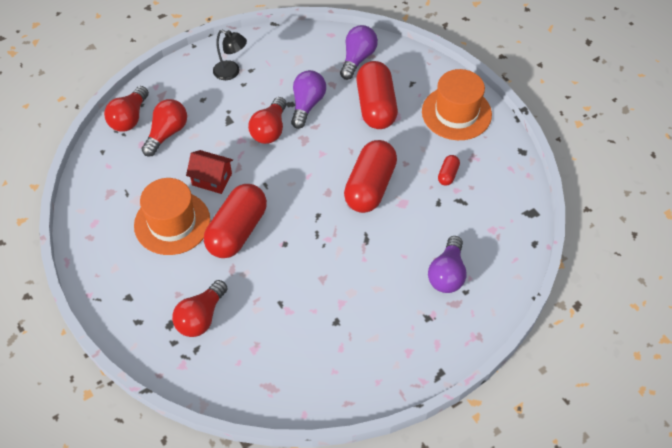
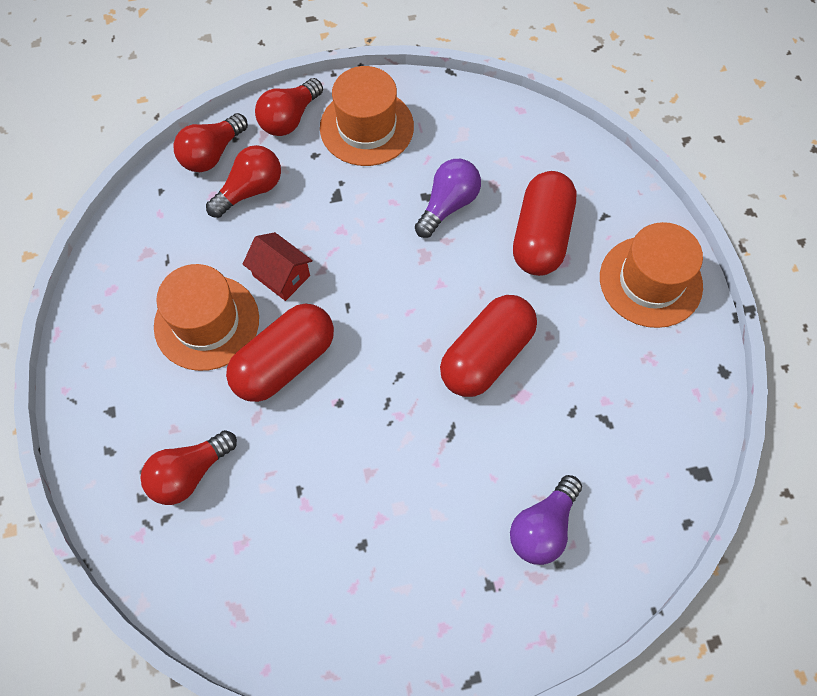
camera: 20 degrees right, 10 degrees up
black lamp [213,30,247,80] -> orange hat [320,66,414,166]
red light bulb [248,97,287,144] -> red light bulb moved to [255,78,323,136]
purple light bulb [340,25,378,80] -> none
red capsule [438,155,460,186] -> none

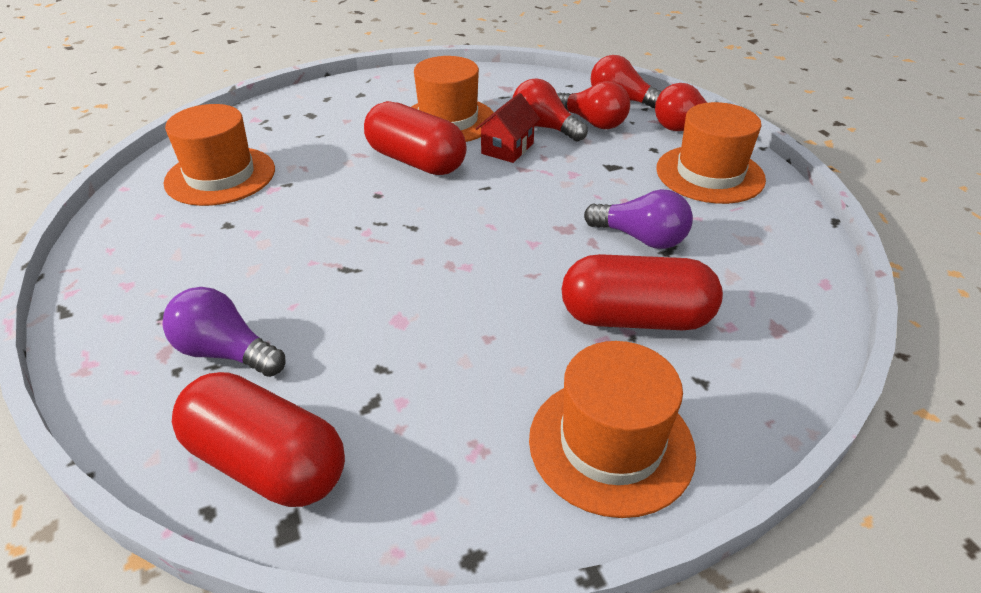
camera: 80 degrees right, 25 degrees down
red light bulb [140,430,237,505] -> red light bulb moved to [513,78,588,142]
red capsule [440,295,537,397] -> red capsule moved to [172,372,345,507]
none -> orange hat [164,104,275,206]

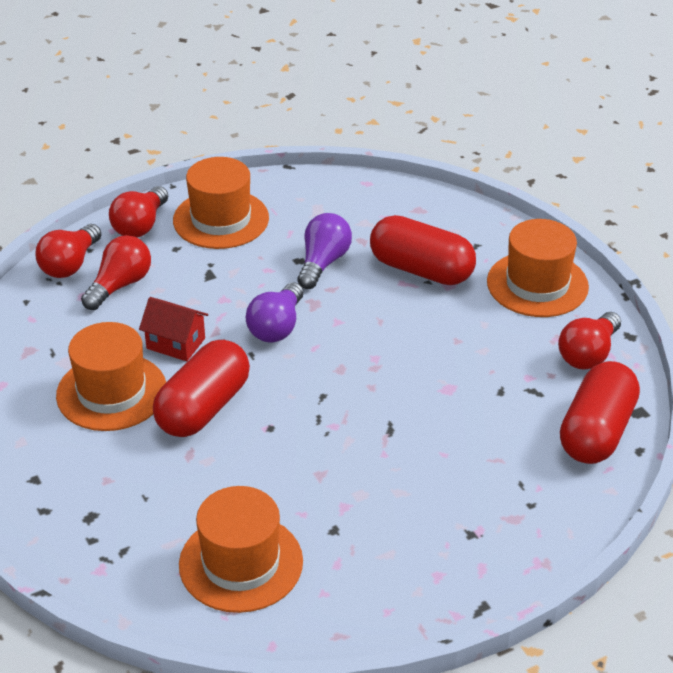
camera: 95 degrees left, 0 degrees up
purple light bulb [162,287,286,377] -> purple light bulb moved to [246,282,304,343]
red light bulb [513,78,588,142] -> red light bulb moved to [558,312,621,370]
red capsule [562,254,723,330] -> red capsule turned 60 degrees counterclockwise [370,215,476,285]

